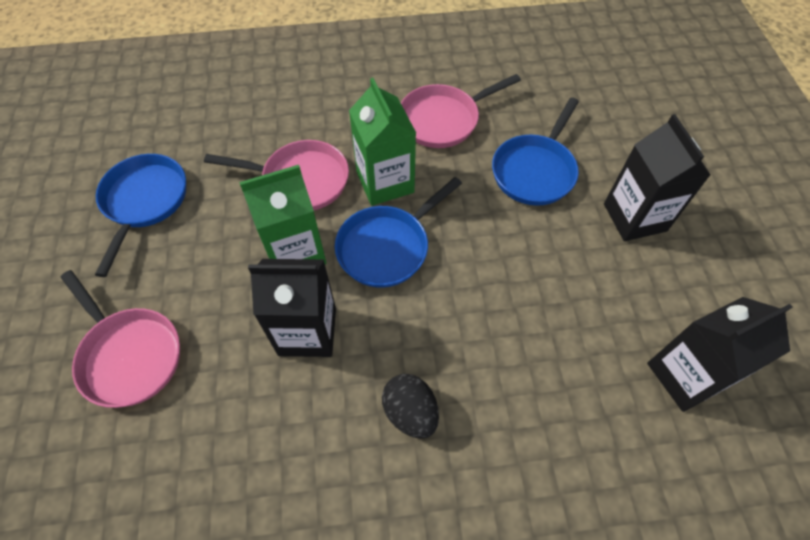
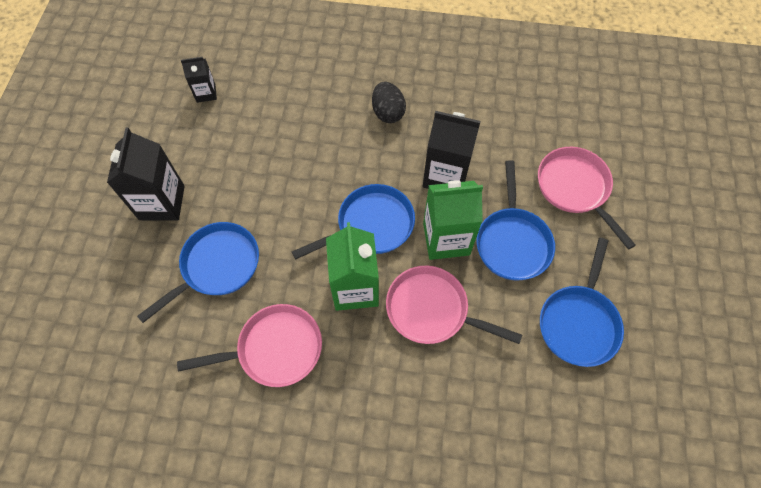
camera: 165 degrees left, 5 degrees up
black carton [647,297,793,412] -> black carton [181,57,217,103], size x0.55
none -> blue pan [476,160,555,281]

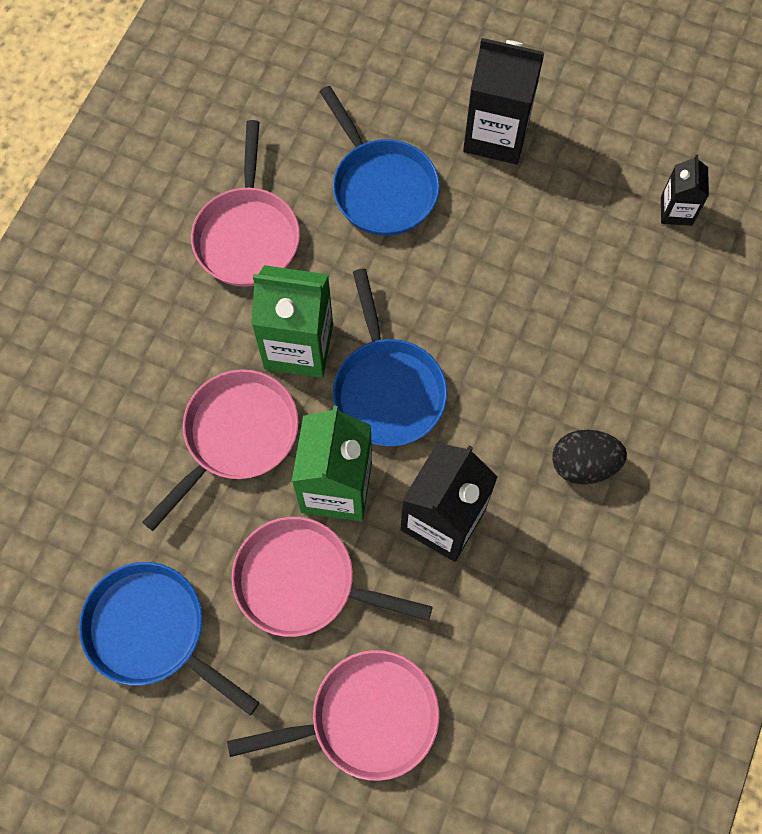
camera: 105 degrees right, 5 degrees up
blue pan [476,160,555,281] -> pink pan [231,517,433,637]

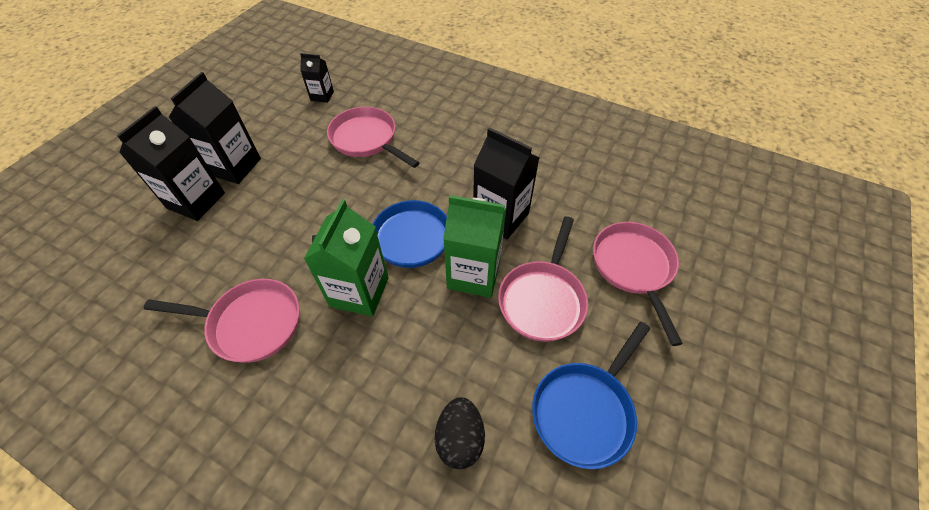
camera: 85 degrees left, 15 degrees down
pink pan [142,370,299,531] -> pink pan moved to [327,107,419,168]
blue pan [320,86,440,236] -> none
black egg [552,430,627,484] -> black egg moved to [435,397,485,469]
none -> black carton [117,106,225,221]

